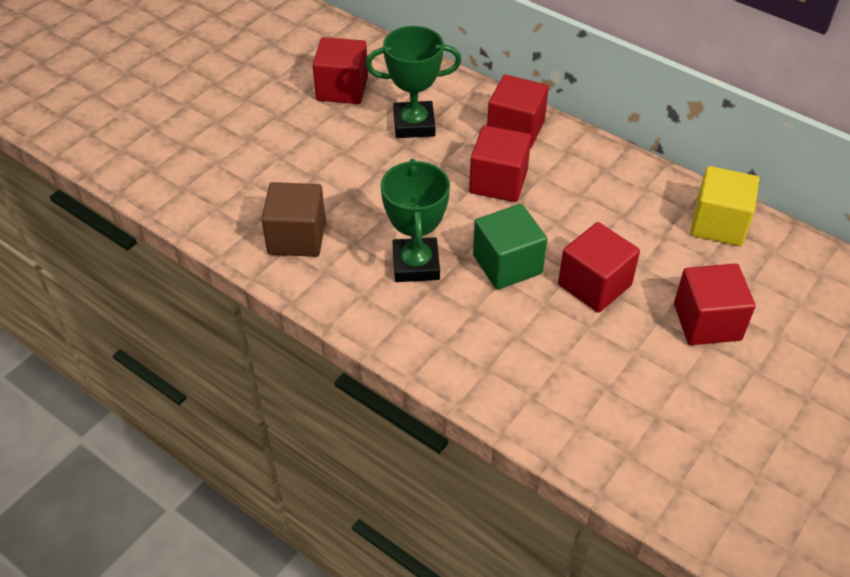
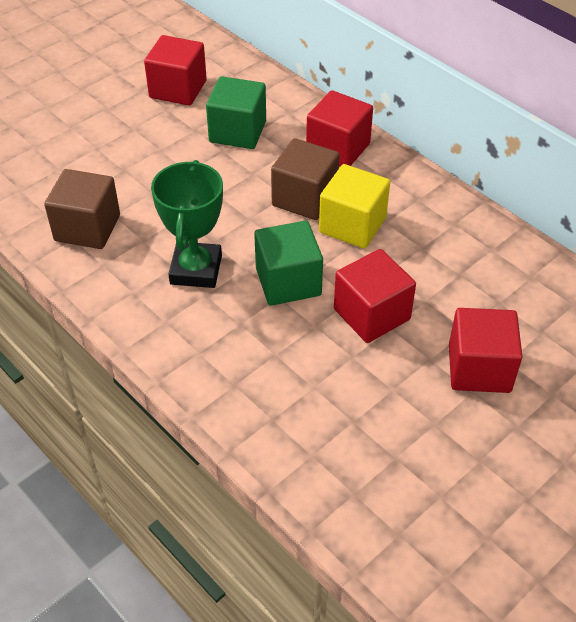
camera: 10 degrees right, 0 degrees up
green trophy [365,26,462,138] -> green cube [206,76,266,149]
red cube [469,126,531,202] -> brown cube [271,138,340,220]
yellow cube [690,166,759,246] -> yellow cube moved to [319,164,390,249]

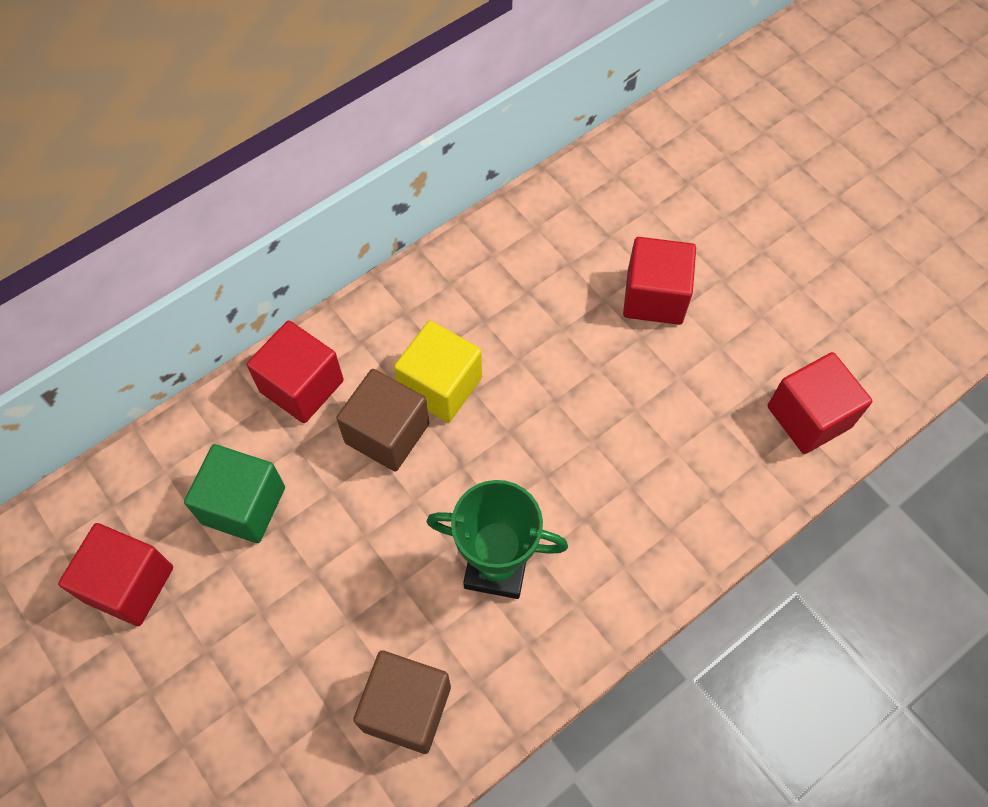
camera: 85 degrees left, 15 degrees up
green cube [254,221,323,306] -> none
red cube [334,249,416,343] -> red cube moved to [768,352,872,454]

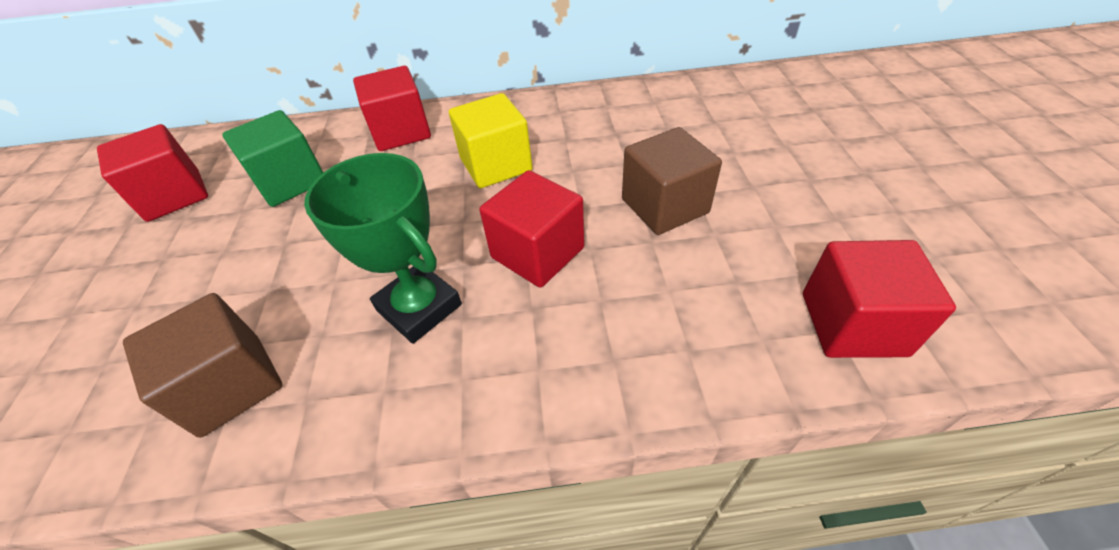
camera: 35 degrees right, 15 degrees down
brown cube [336,369,429,472] -> brown cube moved to [622,127,722,235]
red cube [623,237,696,325] -> red cube moved to [479,170,584,288]

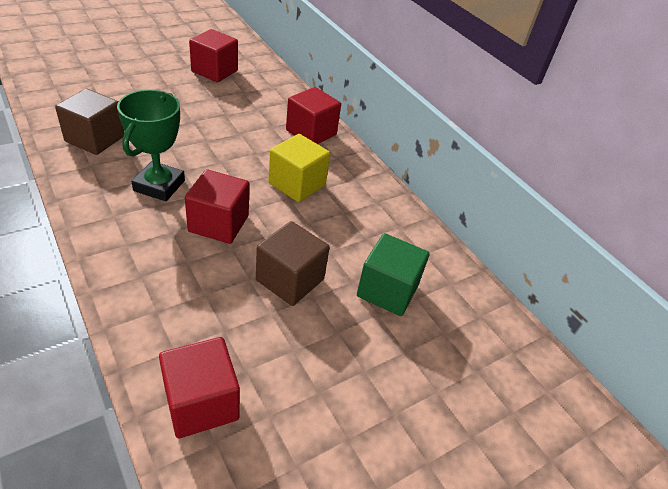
camera: 55 degrees right, 5 degrees down
green cube [222,110,323,207] -> green cube moved to [357,233,429,316]

